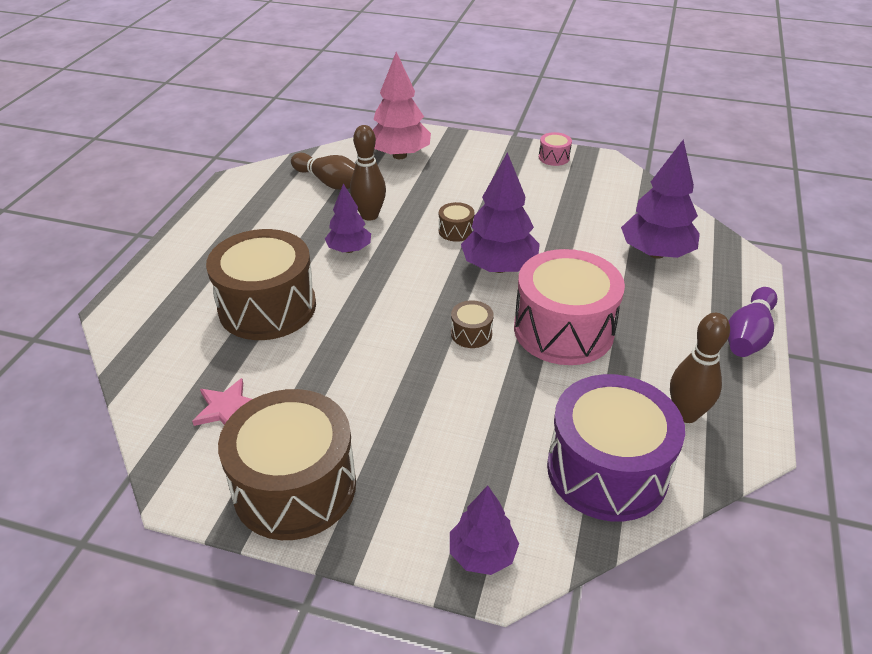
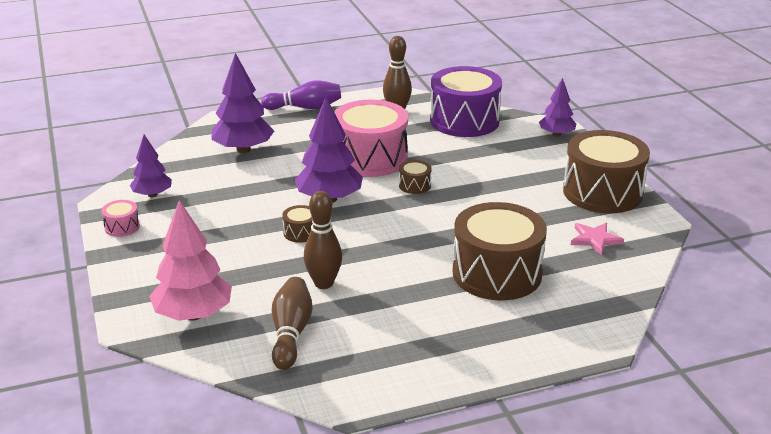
camera: 125 degrees left, 10 degrees down
purple tree [325,184,371,253] -> purple tree moved to [130,134,172,197]

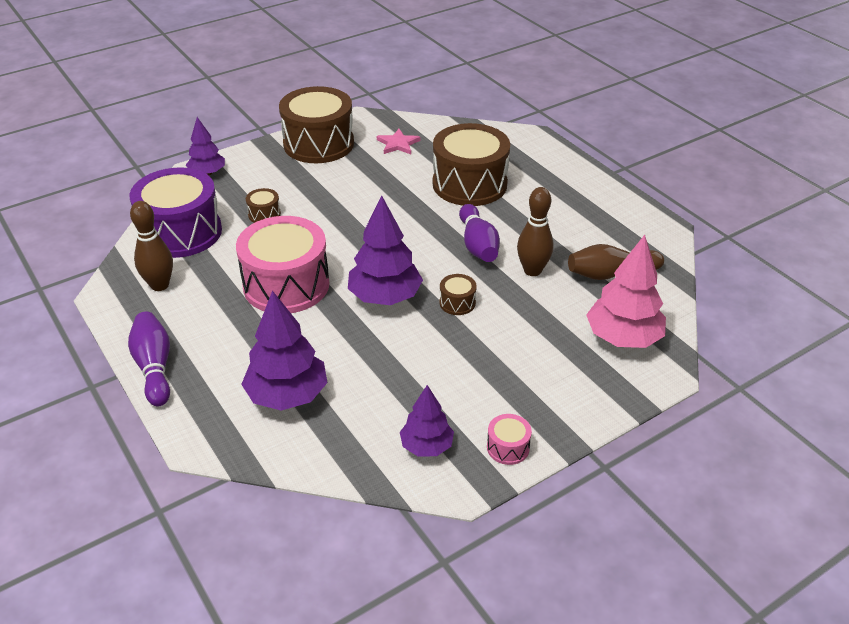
camera: 105 degrees left, 10 degrees up
brown drum [399,160,432,194] -> brown drum moved to [246,188,281,223]
none -> purple bowling pin [459,204,500,262]

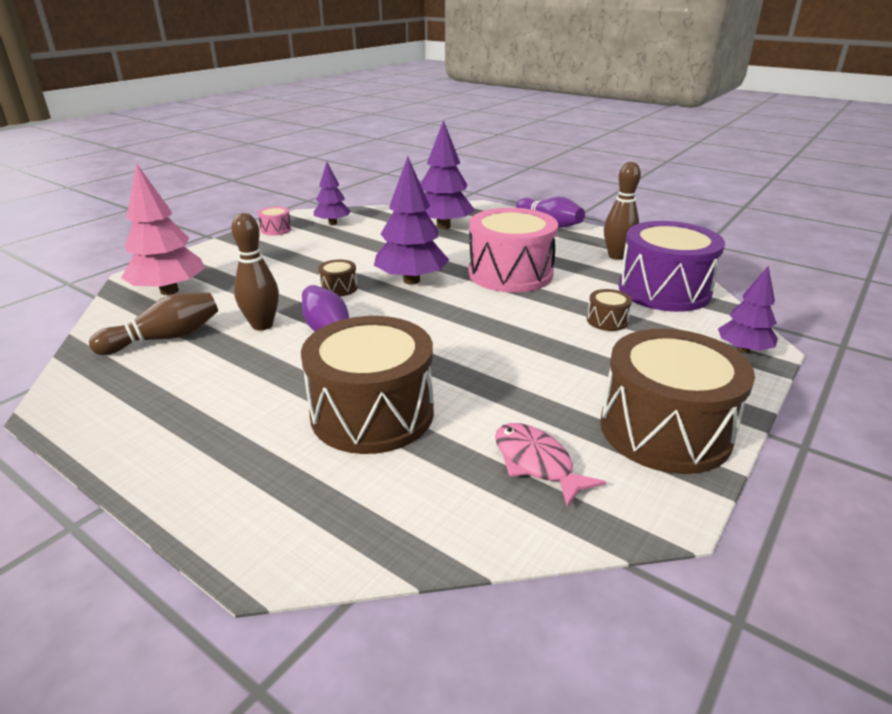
camera: 160 degrees right, 10 degrees down
pink star [377,129,420,154] -> pink fish [495,423,606,507]

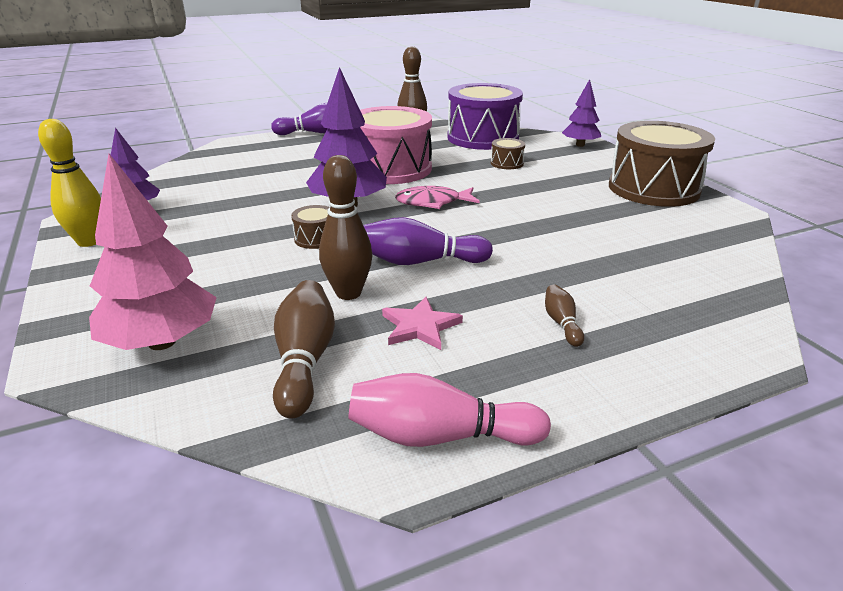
camera: 60 degrees left, 0 degrees up
pink drum [258,207,291,236] -> yellow bowling pin [38,119,101,247]
brown drum [301,316,434,454] -> none
purple tree [420,120,475,229] -> none
pink fish [495,423,606,507] -> pink fish moved to [395,186,480,209]
none -> pink bowling pin [348,373,551,447]
none -> pink star [382,297,463,350]
none -> brown bowling pin [545,285,584,347]

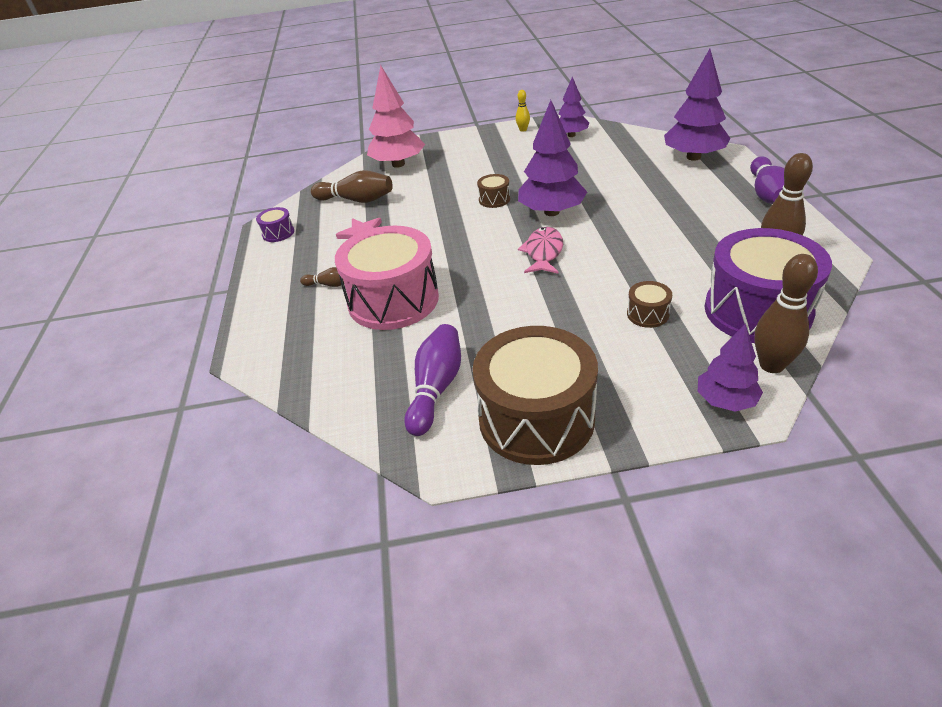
camera: 110 degrees right, 10 degrees up
yellow bowling pin [38,119,101,247] -> yellow bowling pin [516,90,530,132], size x0.53
brown bowling pin [319,155,372,300] -> brown bowling pin moved to [754,254,818,373]
pink bowling pin [348,373,551,447] -> purple drum [256,207,294,242]
pink drum [360,106,432,184] -> pink drum moved to [335,226,439,330]
purple bowling pin [363,217,493,265] -> purple bowling pin moved to [405,324,461,436]
none -> purple tree [664,49,730,161]

